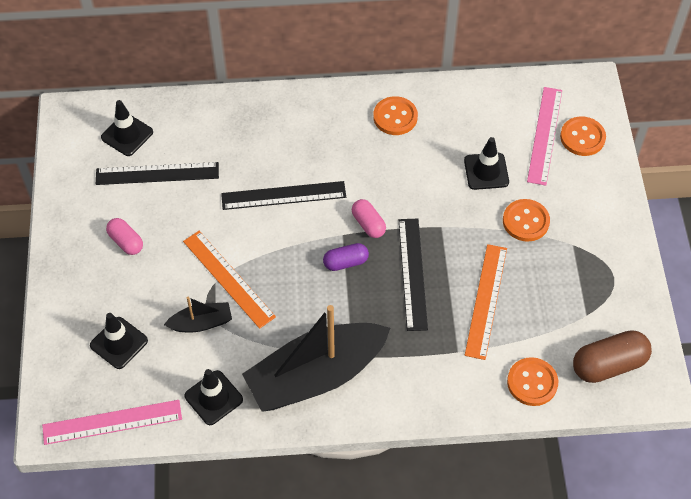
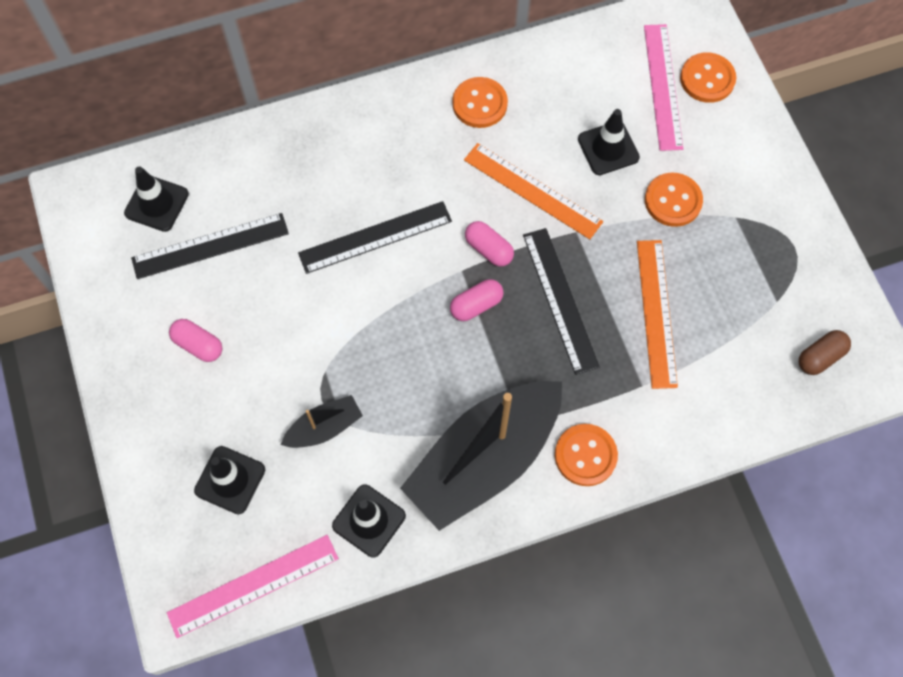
camera: 15 degrees left, 10 degrees up
orange ruler [183,231,276,329] -> orange ruler moved to [464,143,603,239]
purple capsule [323,243,369,271] -> pink capsule [450,279,504,321]
orange button [507,357,558,406] -> orange button moved to [555,424,618,486]
brown capsule [573,330,652,383] -> brown capsule [799,330,851,375], size x0.60

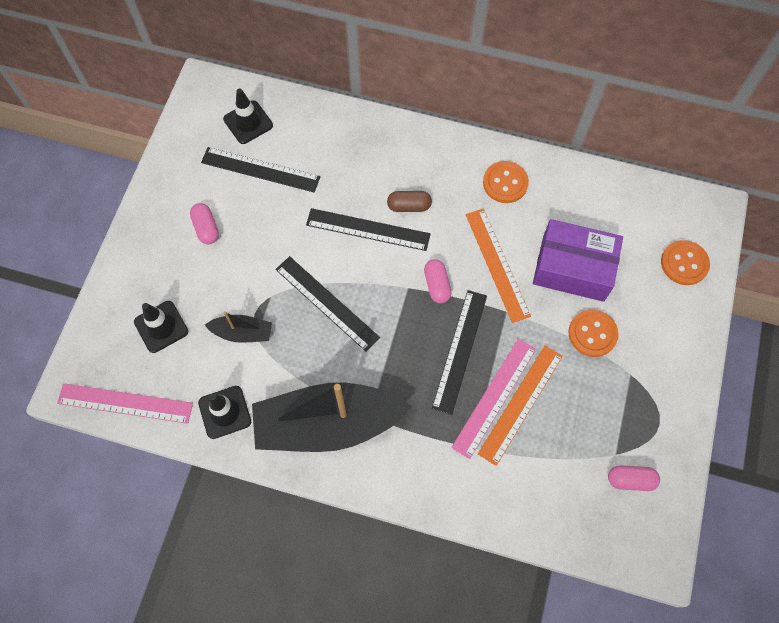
camera: 35 degrees right, 0 degrees up
pink capsule [450,279,504,321] -> pink capsule moved to [608,465,660,491]
orange button [555,424,618,486] -> none
black traffic cone [578,109,640,175] -> purple box [533,219,623,302]
pink ruler [644,24,684,151] -> pink ruler moved to [451,339,536,459]
brown capsule [799,330,851,375] -> brown capsule moved to [387,191,432,212]
none -> black ruler [275,256,380,352]

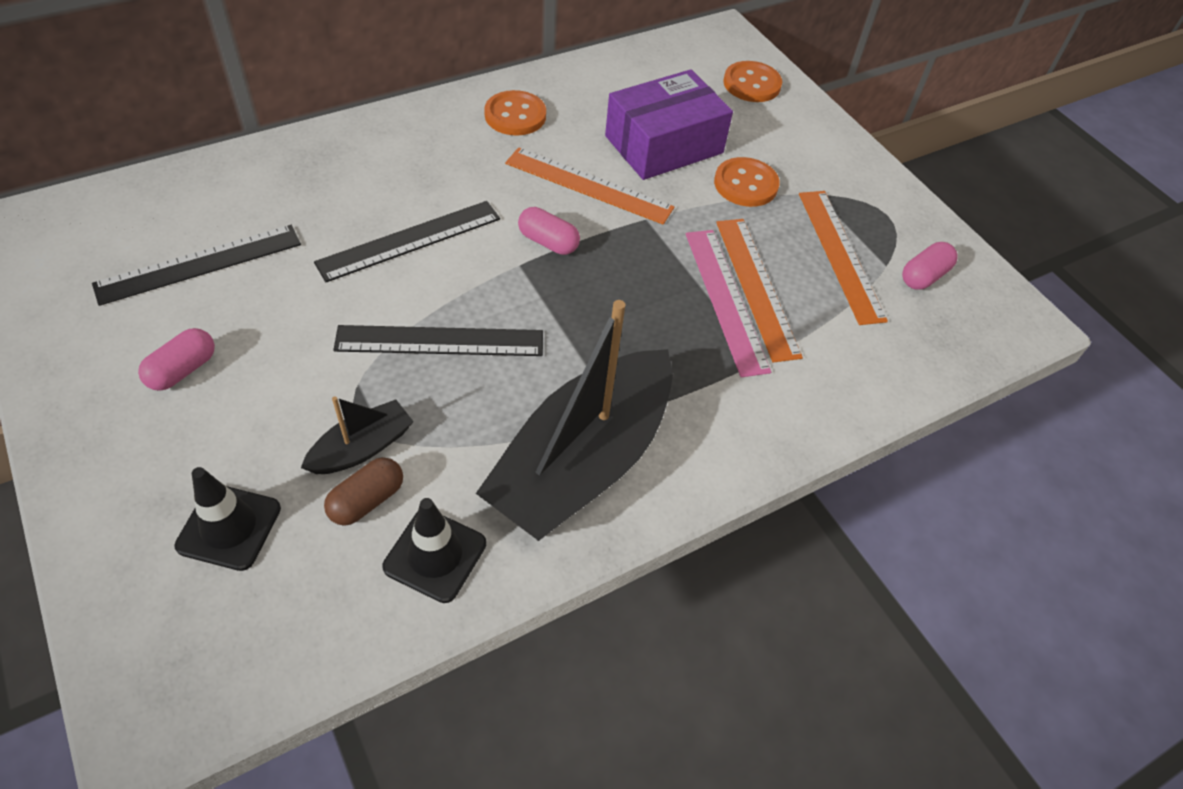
camera: 50 degrees left, 15 degrees down
pink ruler [57,383,193,424] -> none
pink capsule [190,203,219,244] -> pink capsule turned 75 degrees counterclockwise [138,328,215,391]
black traffic cone [223,88,273,144] -> none
brown capsule [387,191,432,212] -> brown capsule moved to [324,457,403,526]
black ruler [432,290,487,415] -> none
none -> orange ruler [799,191,888,325]

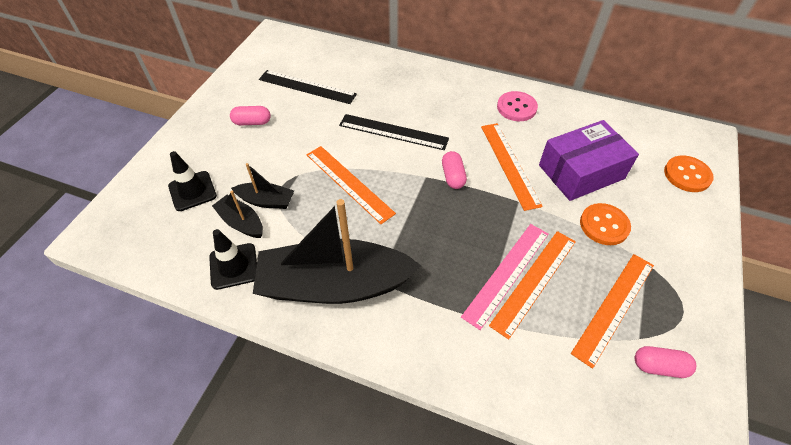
camera: 55 degrees right, 0 degrees up
brown capsule [324,457,403,526] -> black boat [212,191,263,238]
black ruler [333,325,543,356] -> orange ruler [307,146,396,224]
orange button [484,90,546,136] -> pink button [497,91,538,121]
purple box [605,69,733,180] -> purple box turned 45 degrees counterclockwise [539,120,639,201]

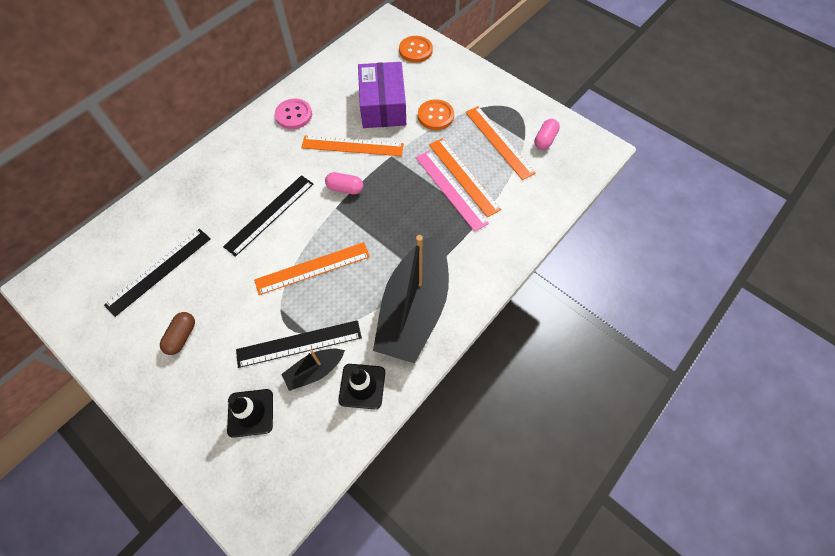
camera: 70 degrees left, 10 degrees up
pink capsule [230,106,271,125] -> brown capsule [160,312,195,355]
black boat [231,163,294,209] -> black ruler [236,320,362,368]

